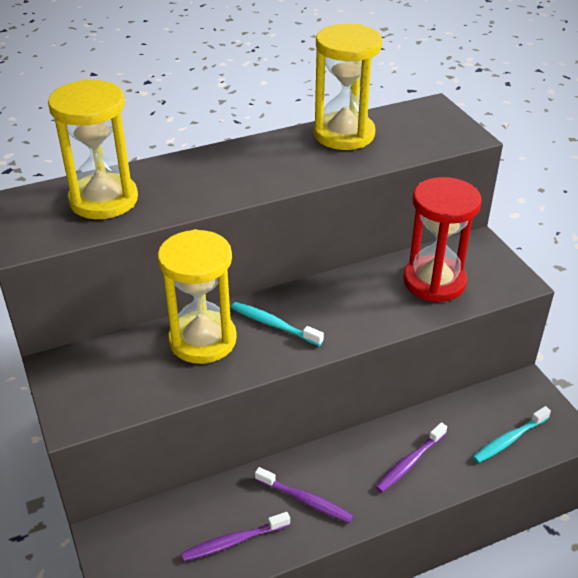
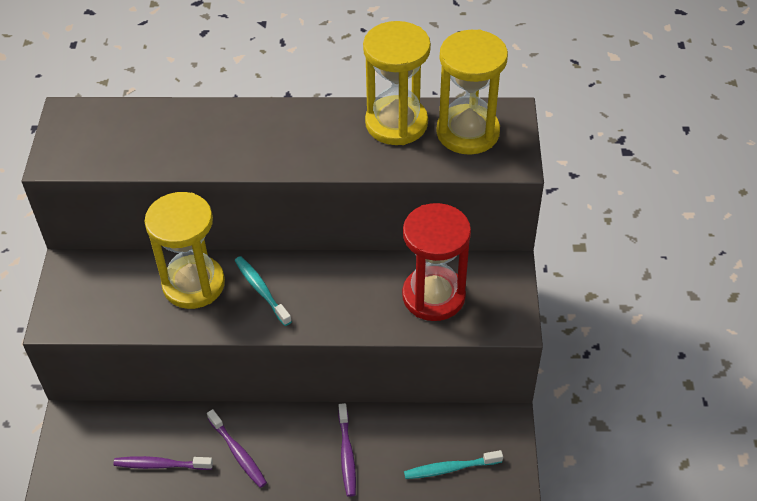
camera: 25 degrees right, 10 degrees up
yellow hourglass [48,79,138,219] -> yellow hourglass moved to [436,29,508,155]
purple toothbrush [376,422,447,493] -> purple toothbrush turned 75 degrees counterclockwise [338,403,356,497]

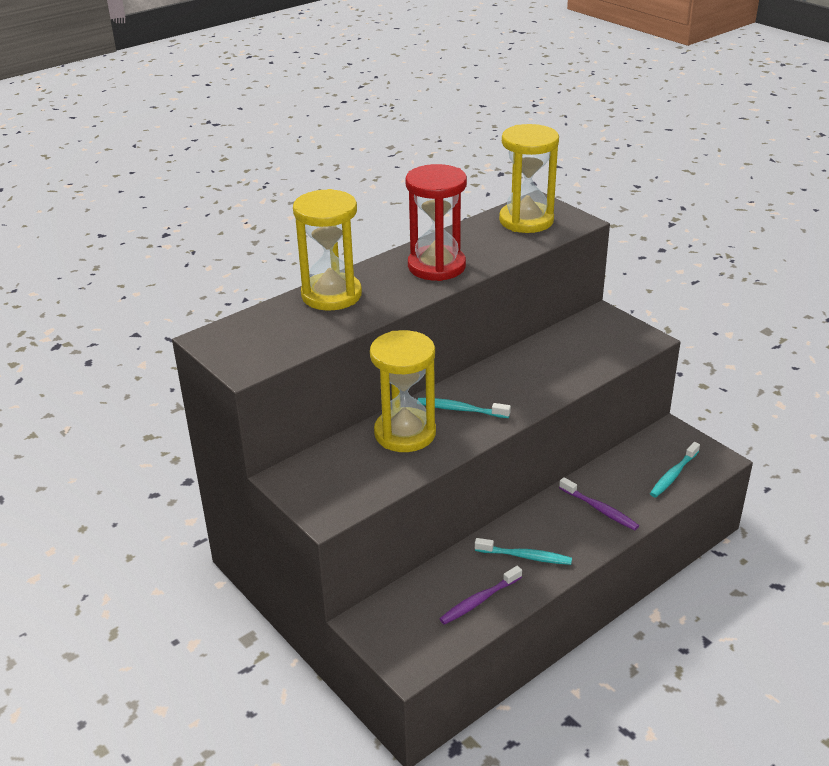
camera: 40 degrees left, 15 degrees down
purple toothbrush [207,409,267,488] -> turquoise toothbrush [475,538,572,565]
yellow hourglass [363,21,431,145] -> yellow hourglass moved to [293,189,362,310]
red hourglass [402,203,471,321] -> red hourglass moved to [406,164,467,281]

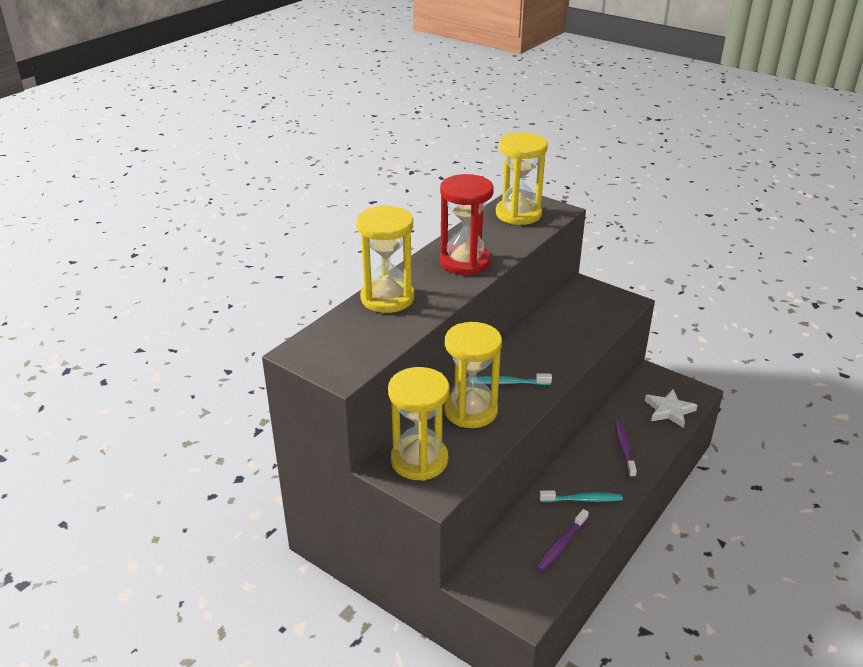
camera: 15 degrees left, 0 degrees up
purple toothbrush [559,477,639,531] -> purple toothbrush turned 120 degrees counterclockwise [615,421,637,478]
turquoise toothbrush [650,442,700,497] -> white star [645,389,697,428]
none -> yellow hourglass [388,367,450,481]

